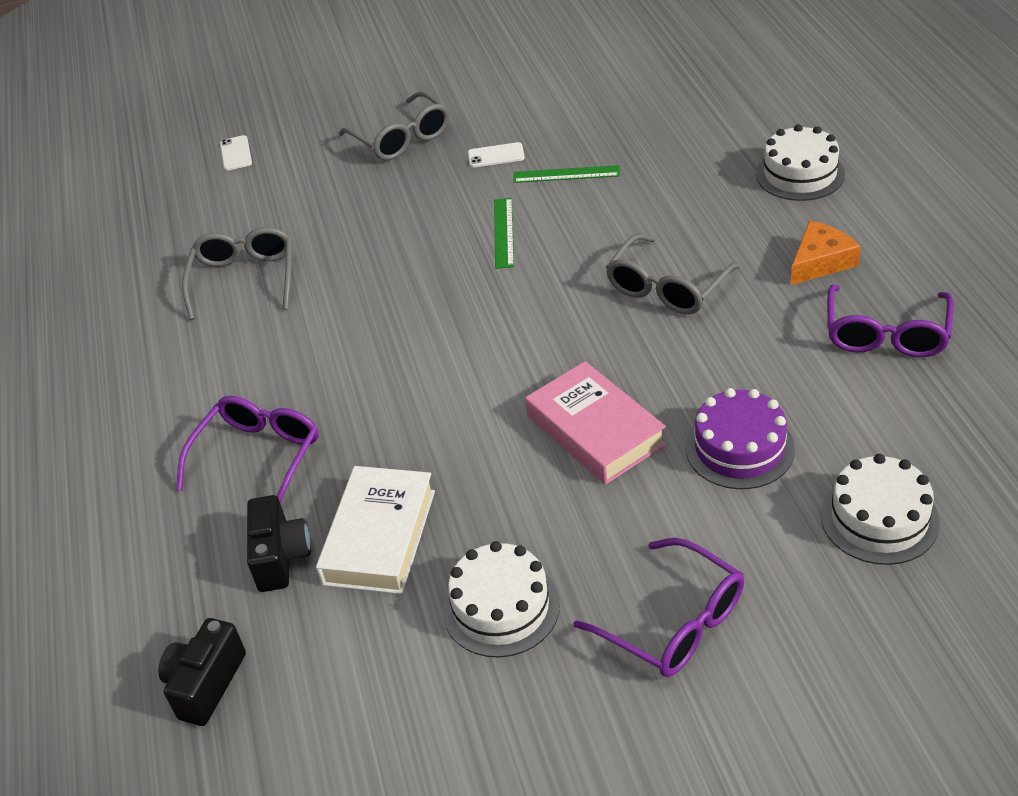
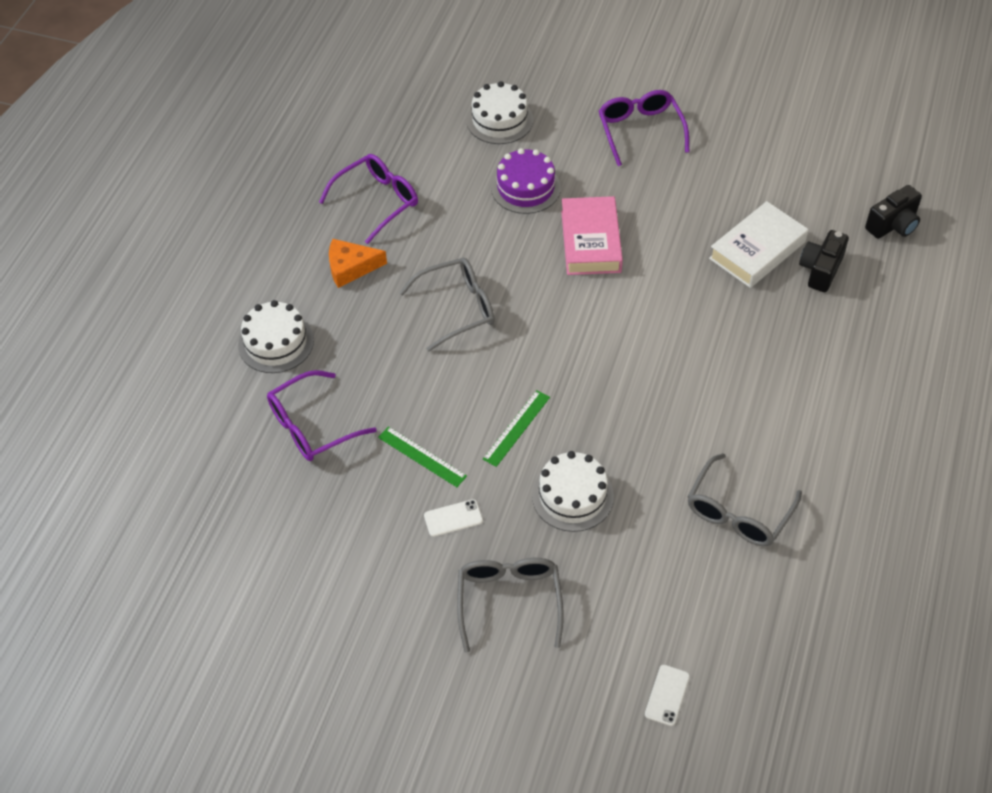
camera: 150 degrees left, 10 degrees up
purple glasses [176,396,319,504] -> purple glasses moved to [267,370,377,461]
white cake [443,541,560,658] -> white cake moved to [532,451,614,532]
white phone [468,142,525,168] -> white phone turned 45 degrees counterclockwise [424,499,483,537]

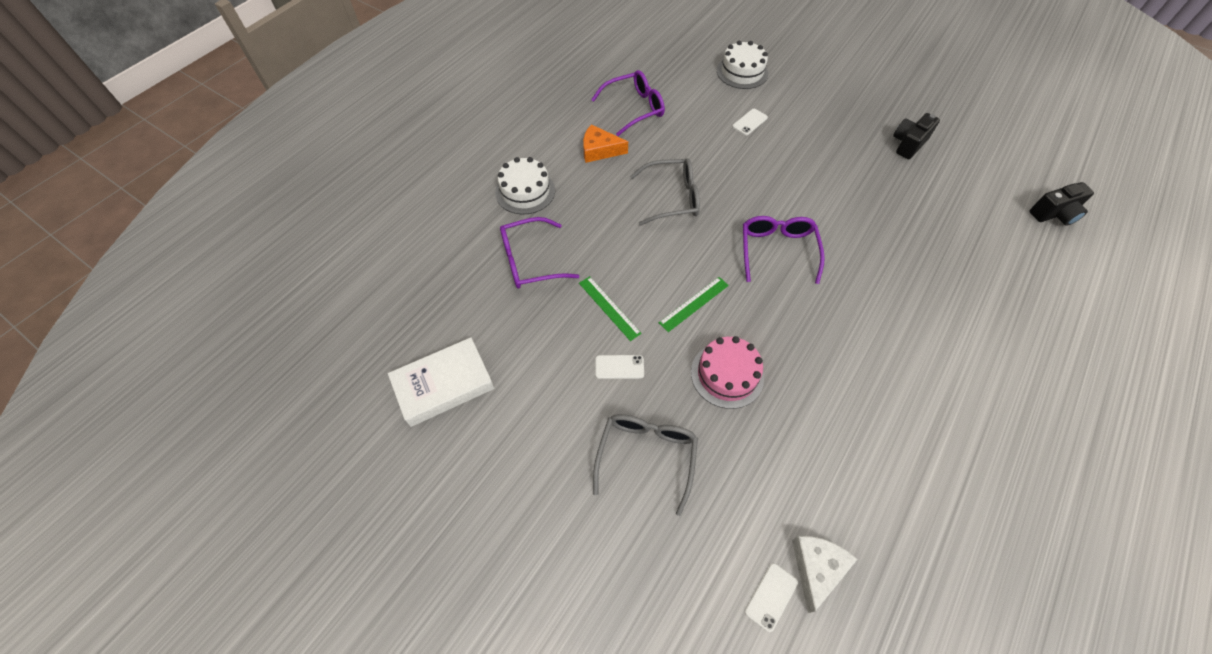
camera: 15 degrees right, 5 degrees up
purple cake [491,148,561,214] -> white phone [732,109,768,135]
white cake [532,451,614,532] -> pink cake [691,336,764,409]
pink book [561,196,623,275] -> none
purple glasses [599,90,689,166] -> purple glasses moved to [743,216,825,284]
grey glasses [688,453,802,546] -> none
white book [709,201,808,288] -> white book moved to [388,337,494,427]
black camera [799,230,849,292] -> black camera moved to [893,113,940,159]
none -> white cheese [792,536,858,613]

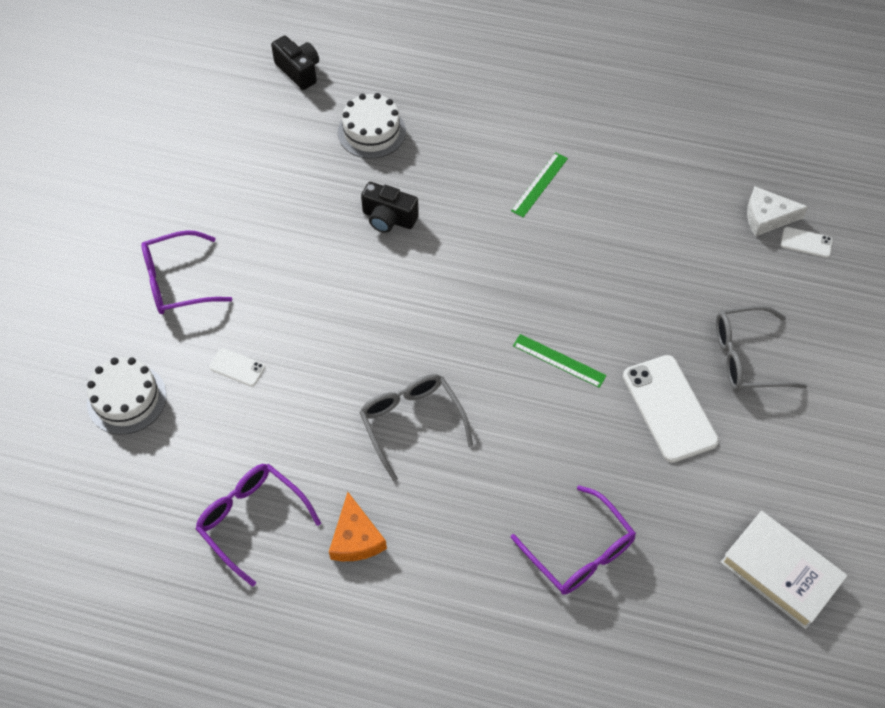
camera: 110 degrees left, 0 degrees up
white cake [495,157,555,214] -> white cake moved to [338,93,406,159]
green ruler [579,276,642,341] -> green ruler moved to [511,152,568,217]
white phone [595,355,644,379] -> white phone [623,355,719,463], size x2.08
pink cake [691,336,764,409] -> none
purple glasses [743,216,825,284] -> purple glasses moved to [141,230,232,314]
black camera [893,113,940,159] -> black camera moved to [361,182,419,233]

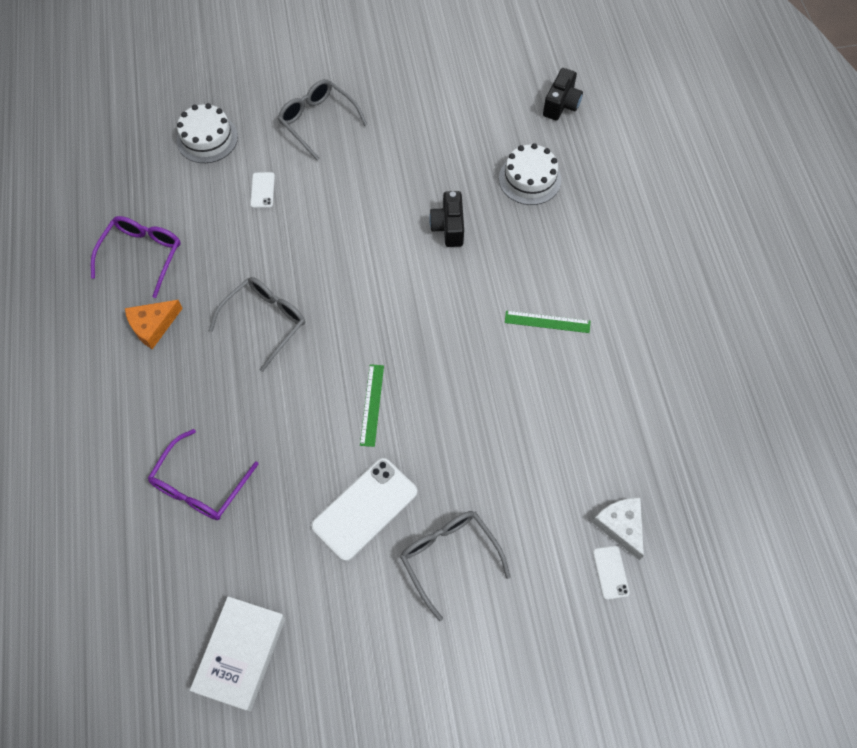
camera: 65 degrees right, 5 degrees up
purple glasses [141,230,232,314] -> grey glasses [278,79,367,161]

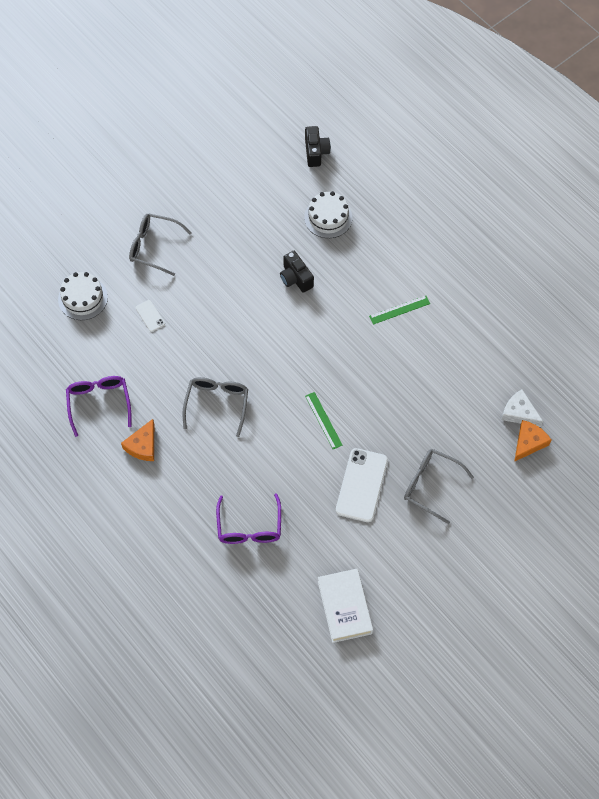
camera: 30 degrees left, 0 degrees up
white phone [593,546,630,600] -> orange cheese [514,420,551,462]

